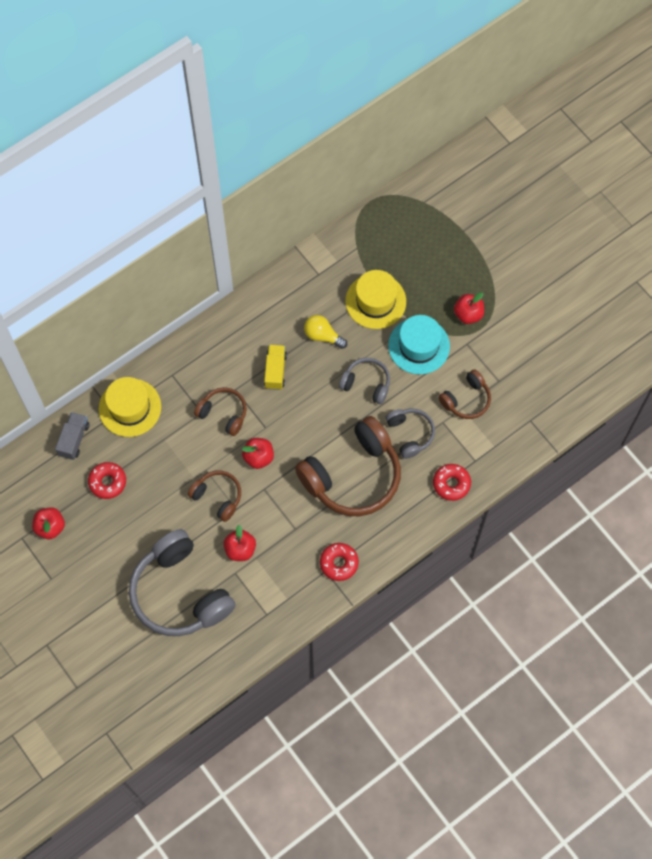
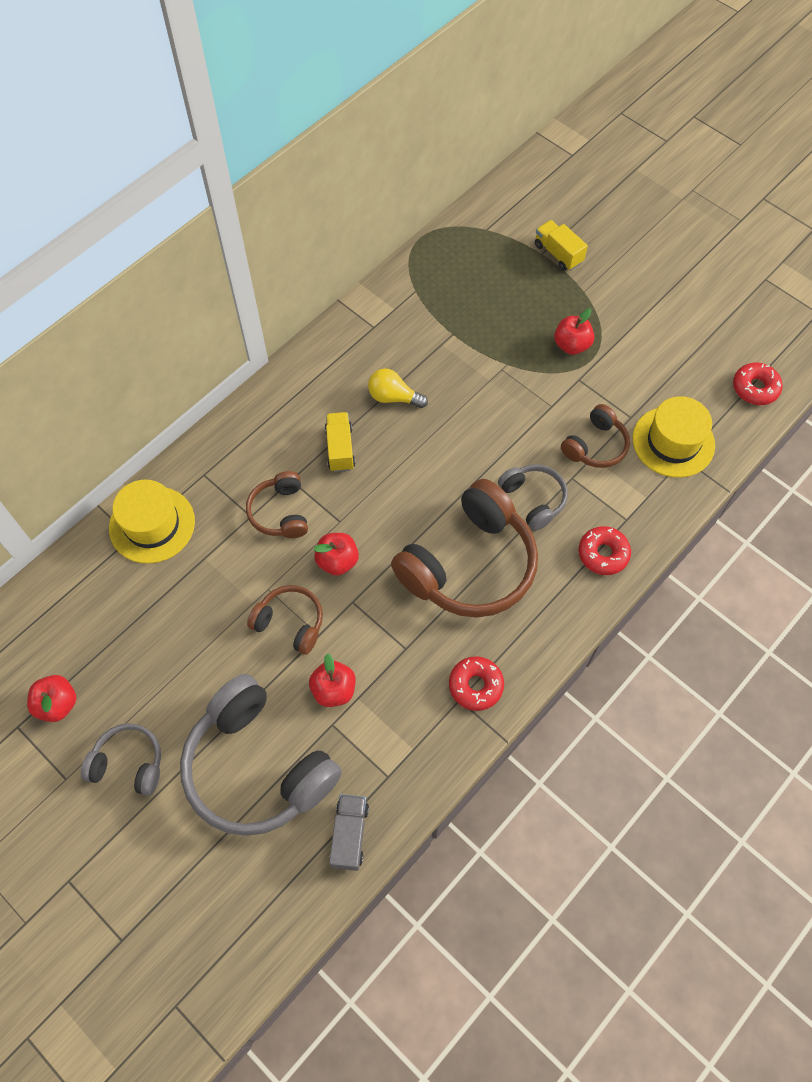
camera: 10 degrees left, 5 degrees down
grey truck [55,412,89,460] -> grey truck moved to [329,794,369,871]
red donut [88,462,126,499] -> red donut moved to [733,363,783,405]
brown headphones [194,387,247,436] -> brown headphones turned 120 degrees counterclockwise [246,471,308,538]
grey headphones [339,358,390,404] -> grey headphones moved to [81,723,161,796]
yellow hat [345,270,406,329] -> yellow hat moved to [633,396,715,478]
turquoise hat [388,315,450,374] -> none
none -> yellow truck [535,220,588,271]

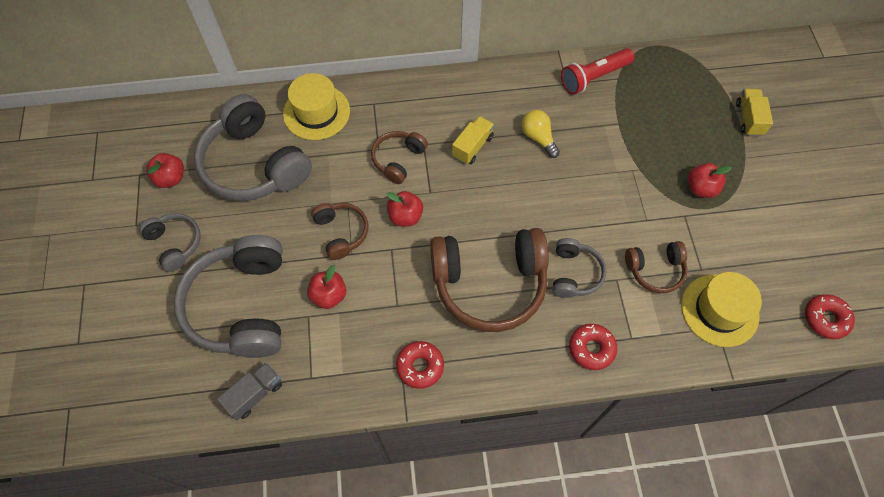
camera: 40 degrees right, 0 degrees up
none -> grey headphones [194,94,312,201]
none -> red flashlight [561,48,635,95]

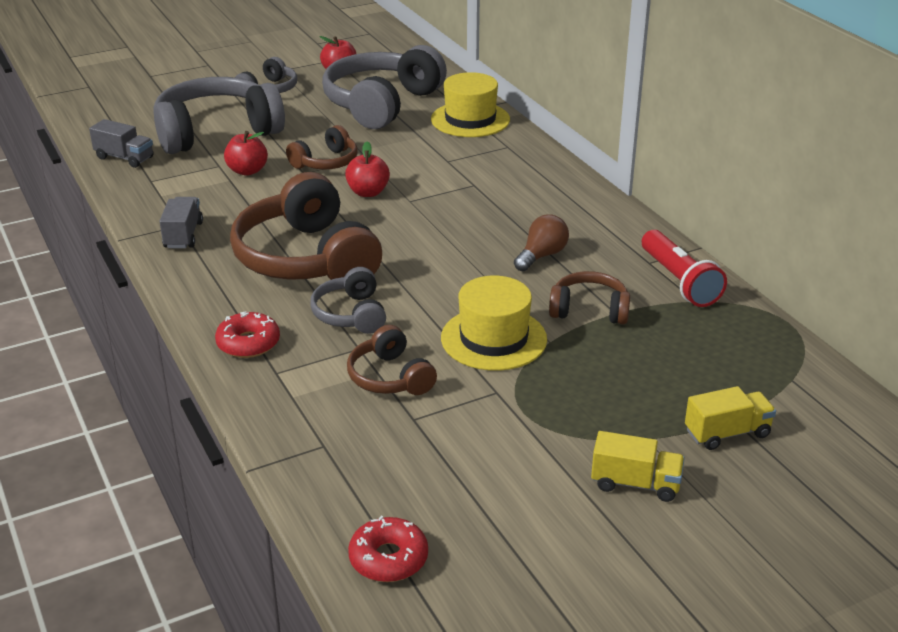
camera: 70 degrees right, 30 degrees down
brown headphones [371,131,428,184] -> brown headphones moved to [549,271,630,324]
red donut [396,341,444,389] -> grey truck [159,197,203,248]
yellow truck [452,116,494,165] -> yellow truck moved to [591,431,685,502]
yellow light bulb [522,110,560,158] -> brown light bulb [514,214,569,271]
grey headphones [553,238,606,298] -> grey headphones turned 90 degrees clockwise [310,267,386,334]
red flashlight [561,48,635,95] -> red flashlight turned 150 degrees counterclockwise [642,230,727,307]
yellow hat [681,272,762,347] -> yellow hat moved to [441,276,547,371]
red apple [688,163,732,198] -> none

